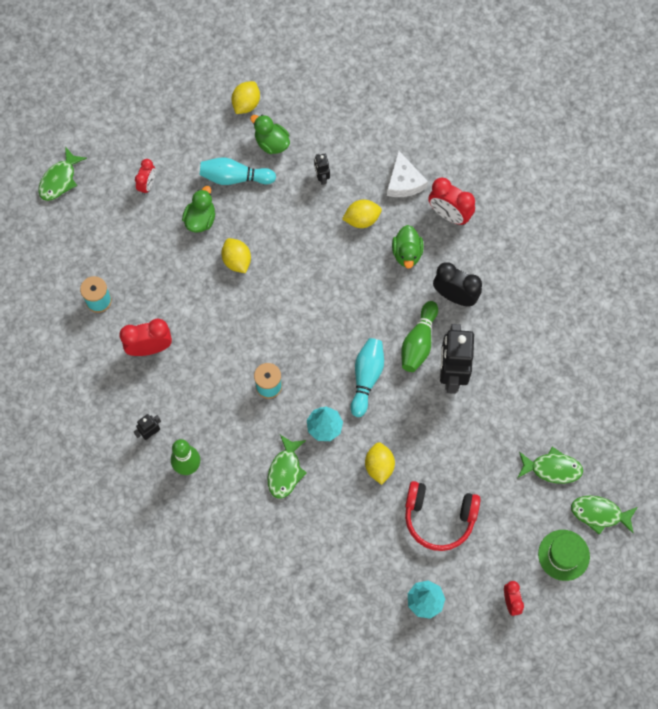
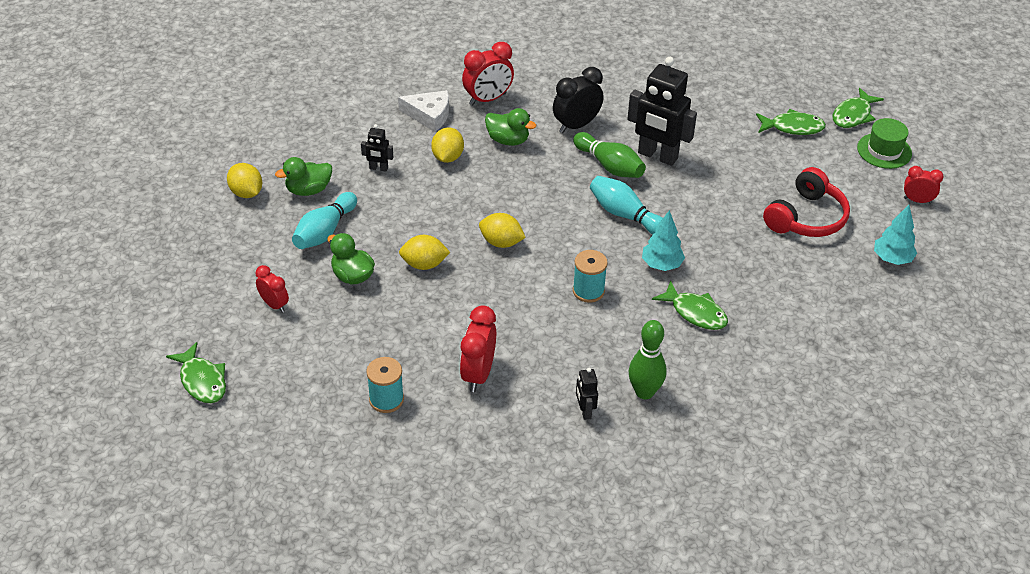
camera: 65 degrees left, 25 degrees down
yellow lemon [365,442,395,485] -> yellow lemon moved to [479,213,526,248]
green fish [518,447,583,484] -> green fish turned 60 degrees clockwise [756,109,826,135]

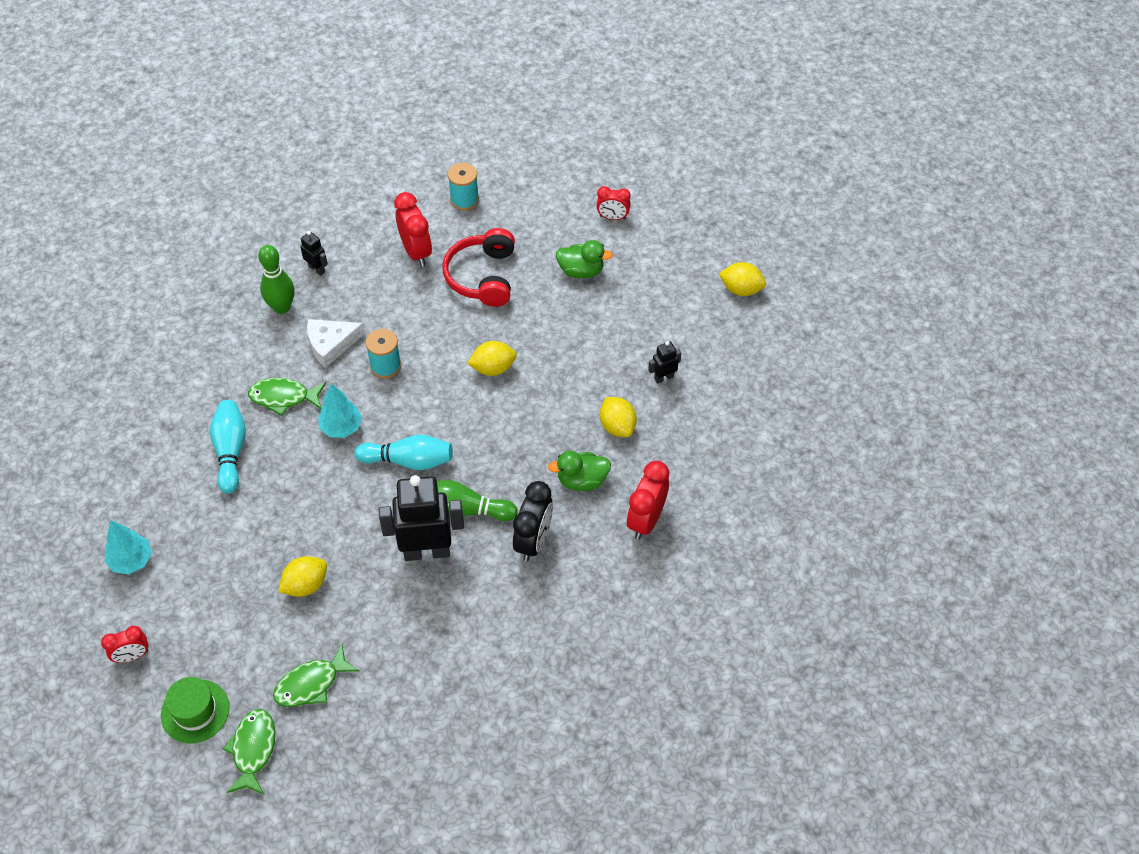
camera: 145 degrees right, 10 degrees up
green fish [166,342,226,403] -> none
green duck [275,157,332,196] -> none
turquoise bowling pin [292,192,357,249] -> turquoise bowling pin moved to [210,400,246,494]
white cheese [398,90,449,132] -> white cheese moved to [307,319,365,368]
yellow lemon [399,235,450,270] -> yellow lemon moved to [278,556,327,597]
red headphones [763,167,850,237] -> red headphones moved to [442,228,515,307]

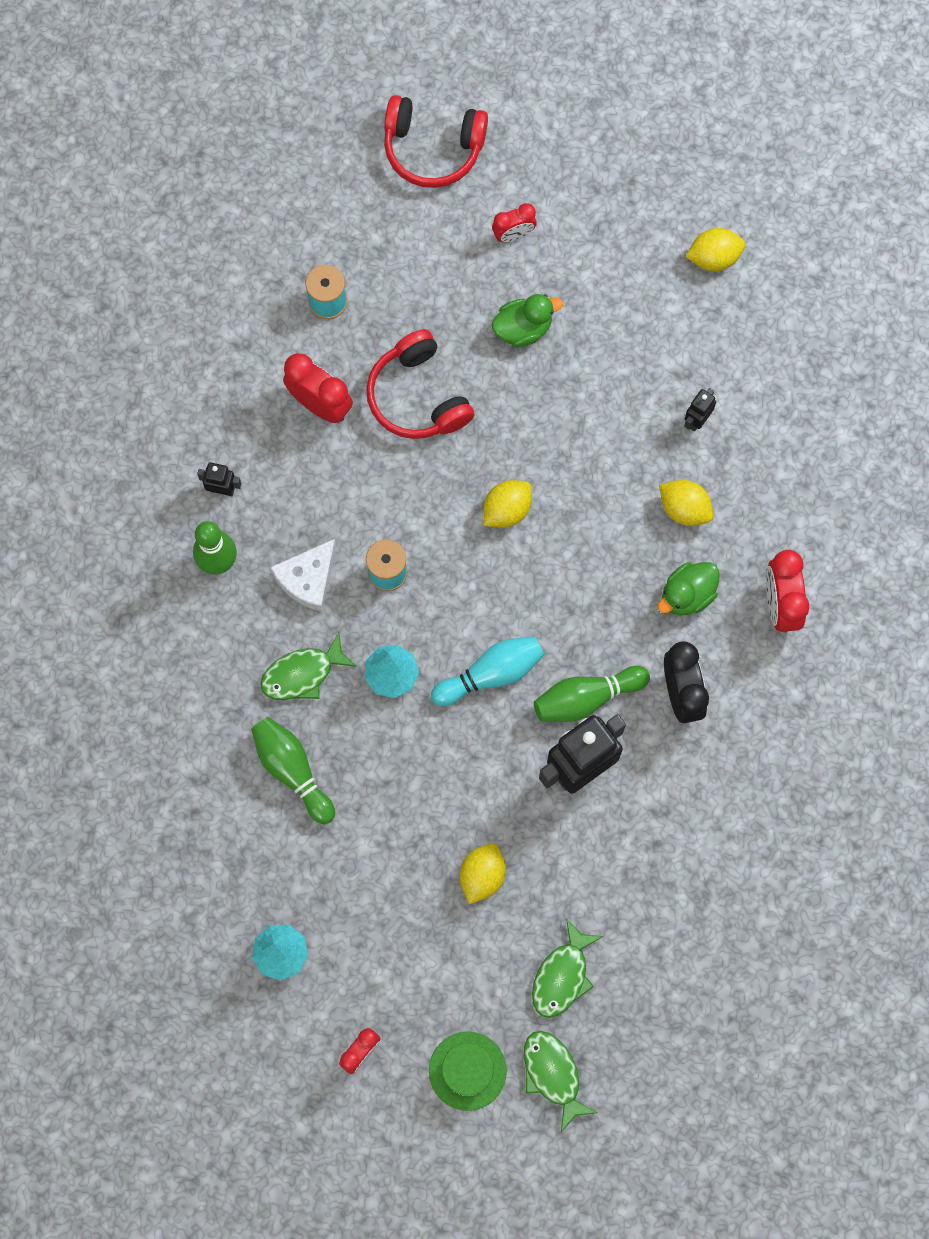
camera: 30 degrees left, 20 degrees up
turquoise bowling pin [210,400,246,494] -> green bowling pin [251,717,335,824]
none -> red headphones [384,95,488,188]

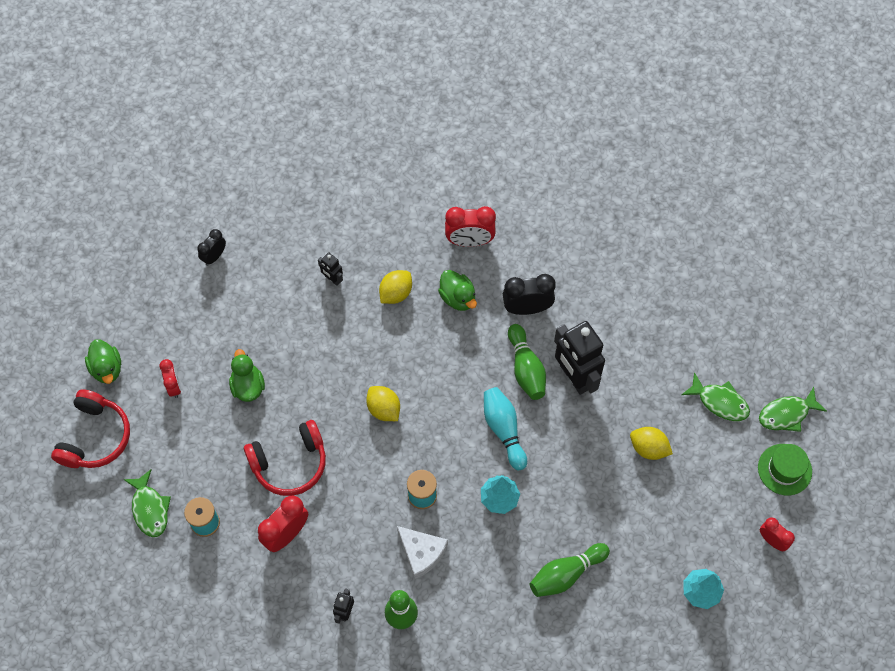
camera: 85 degrees left, 10 degrees down
green fish [260,633,357,700] -> green fish moved to [123,469,171,537]
yellow lemon [685,228,745,271] -> black clock [197,229,226,266]
none -> green duck [85,339,121,384]

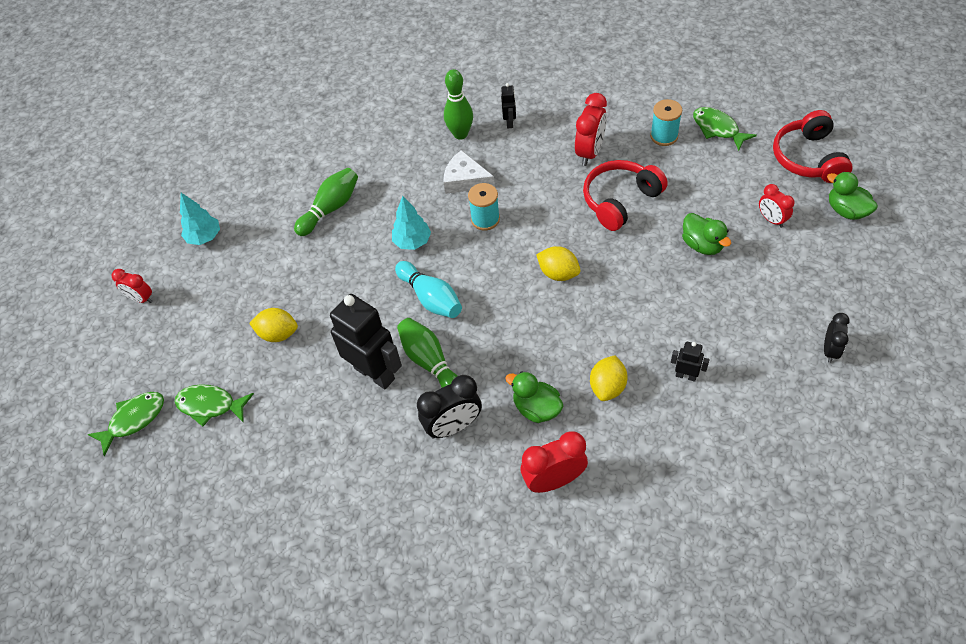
camera: 165 degrees right, 10 degrees down
green hat [758,444,812,495] -> none

